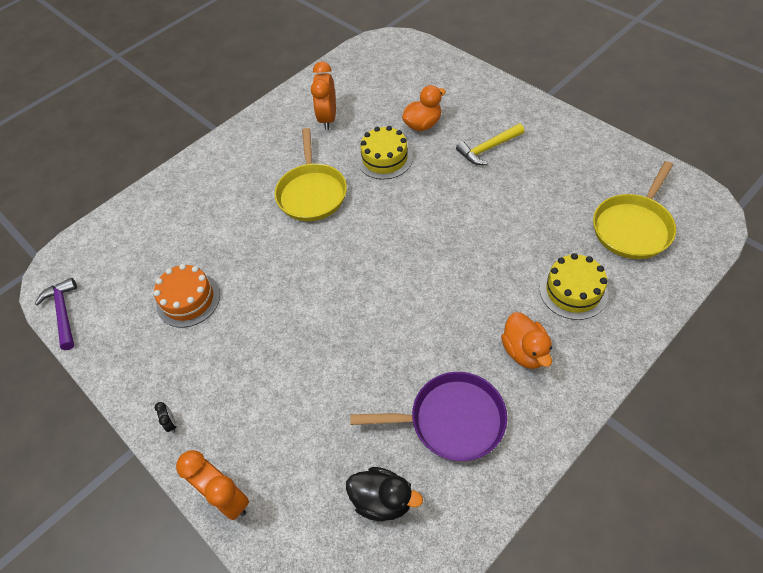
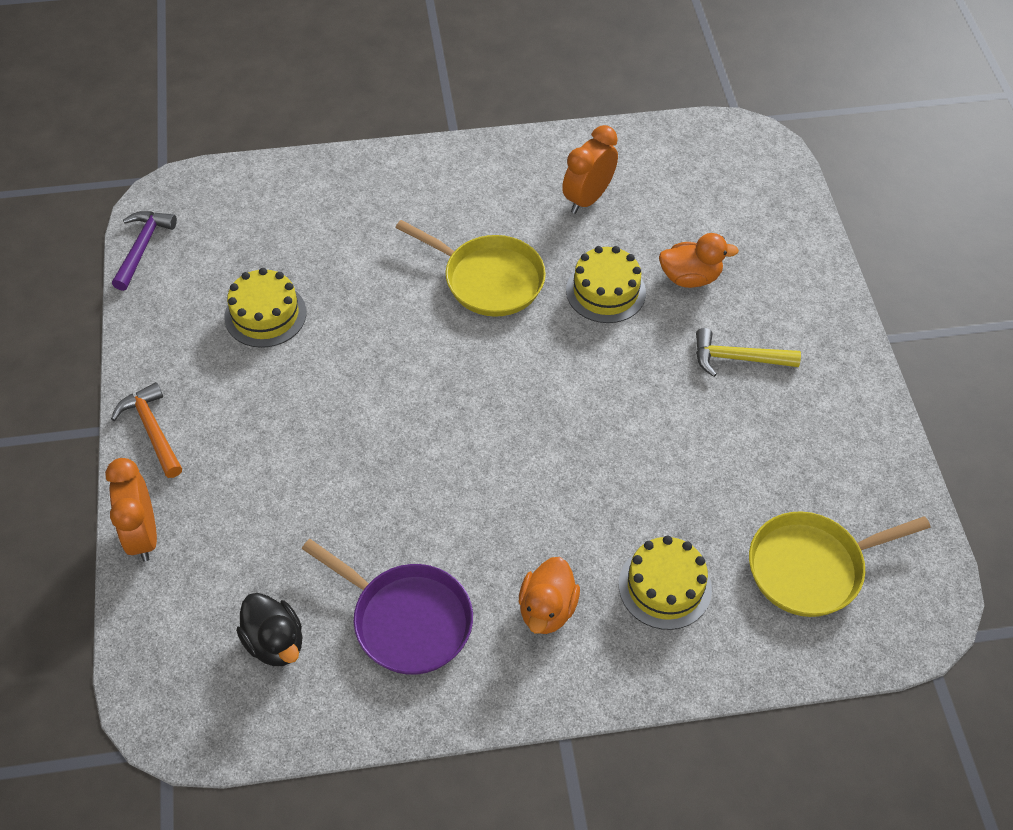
camera: 30 degrees right, 0 degrees up
orange cake [154,264,220,328] -> yellow cake [224,268,306,348]
black clock [155,402,176,432] -> orange hammer [111,382,182,478]
yellow pan [275,128,347,221] -> yellow pan turned 90 degrees counterclockwise [395,220,546,317]

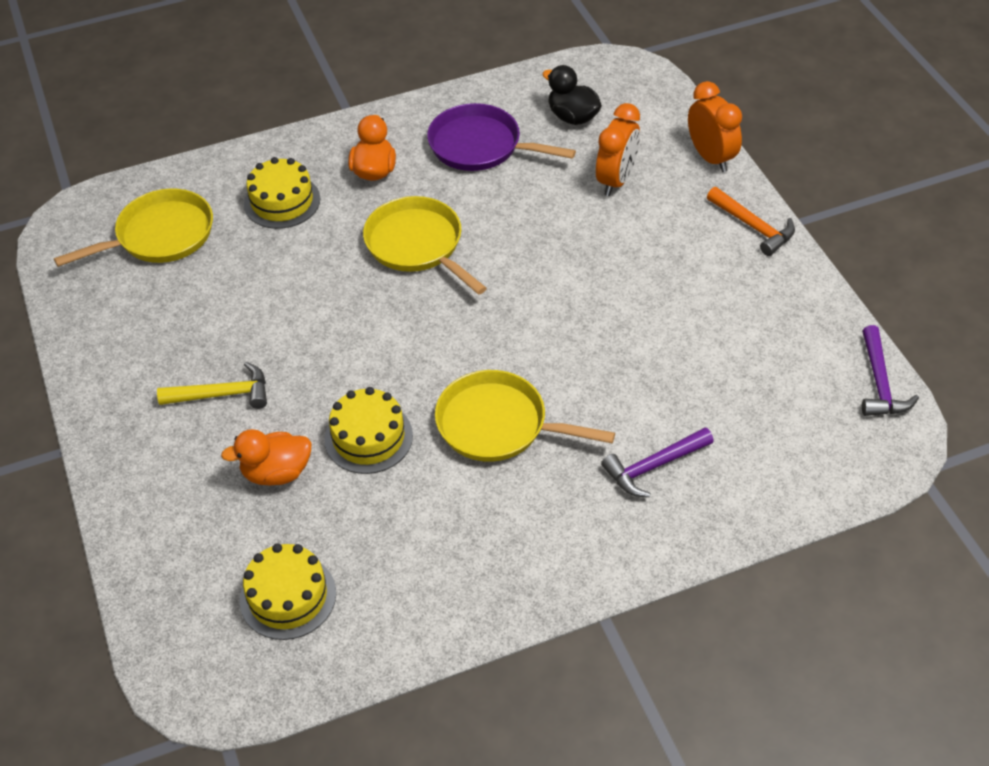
camera: 170 degrees right, 5 degrees down
yellow cake [224,268,306,348] -> yellow cake moved to [240,543,336,640]
orange clock [562,125,618,214] -> orange clock moved to [596,103,640,196]
none -> yellow pan [363,196,487,295]
none -> purple hammer [601,427,714,497]

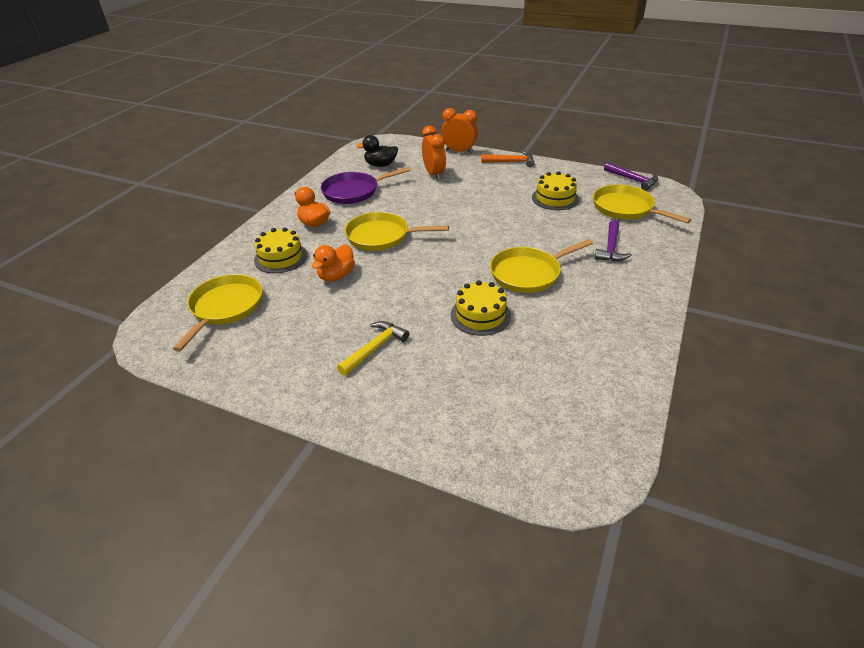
camera: 45 degrees left, 10 degrees down
orange duck [221,429,312,486] -> orange duck moved to [312,245,355,281]
yellow cake [240,543,336,640] -> yellow cake moved to [532,171,579,210]
none -> yellow pan [593,184,691,223]

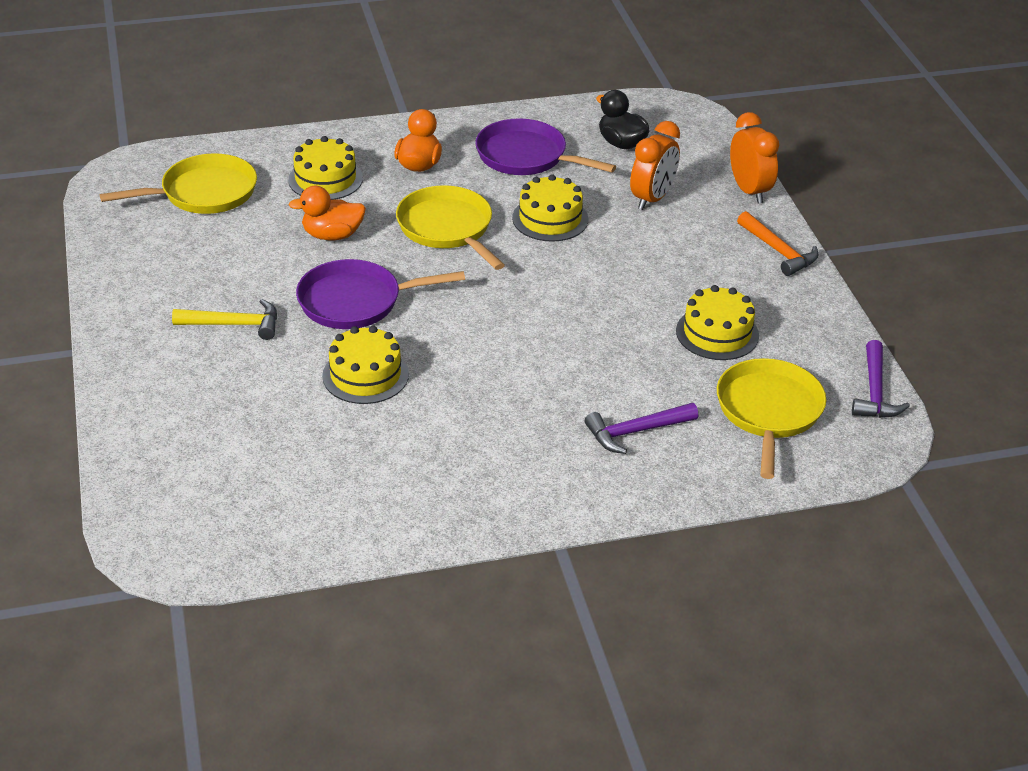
camera: 50 degrees right, 0 degrees up
yellow pan [490,239,593,293] -> none
none -> purple pan [296,259,465,329]
none -> yellow cake [512,174,588,242]

